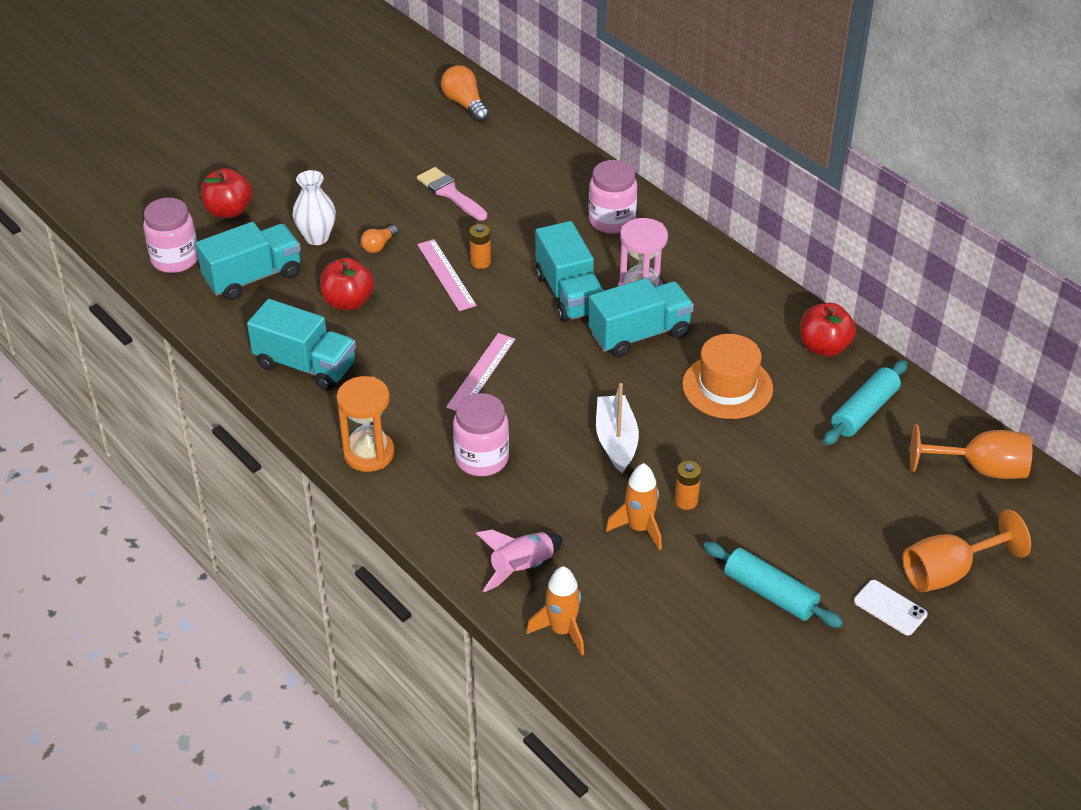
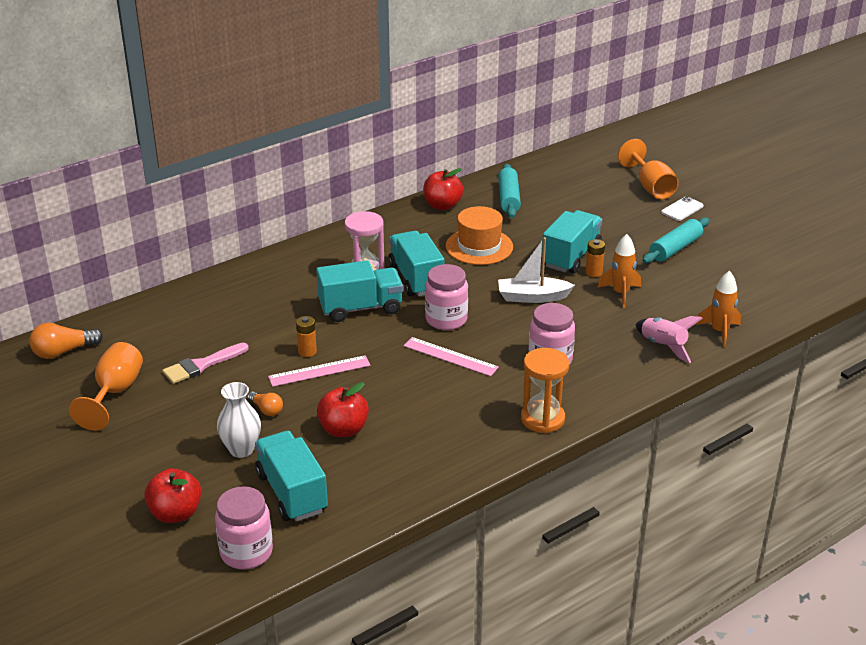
camera: 85 degrees left, 10 degrees down
turquoise truck [247,299,356,391] -> turquoise truck moved to [541,210,602,274]
pink jar [589,160,637,234] -> pink jar moved to [425,264,468,330]
turquoise rolling pin [823,360,908,445] -> turquoise rolling pin turned 45 degrees clockwise [498,164,521,218]
orange goblet [910,424,1032,479] -> orange goblet moved to [69,342,143,431]

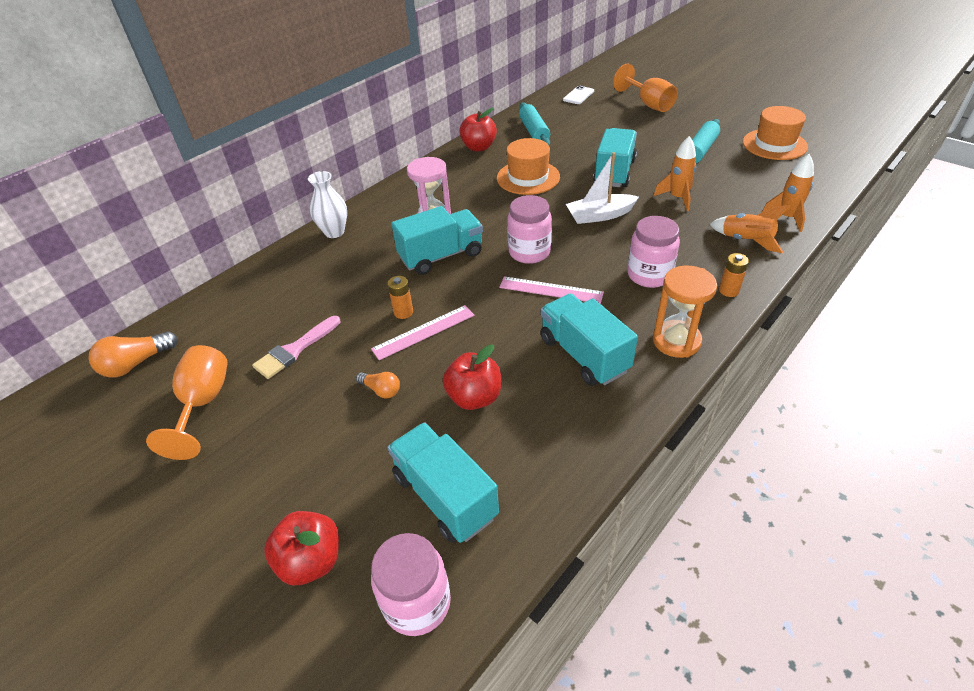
camera: 10 degrees left, 10 degrees up
white vase [217,382,261,458] -> white vase moved to [308,171,347,238]
turquoise truck [388,231,444,296] -> turquoise truck moved to [540,294,638,386]
orange battery [585,239,605,277] -> orange battery moved to [719,253,749,297]
pink rocket [635,316,703,363] -> orange rocket [709,205,791,253]
white phone [661,196,704,221] -> white phone moved to [563,86,594,104]
none -> orange hat [743,106,808,160]

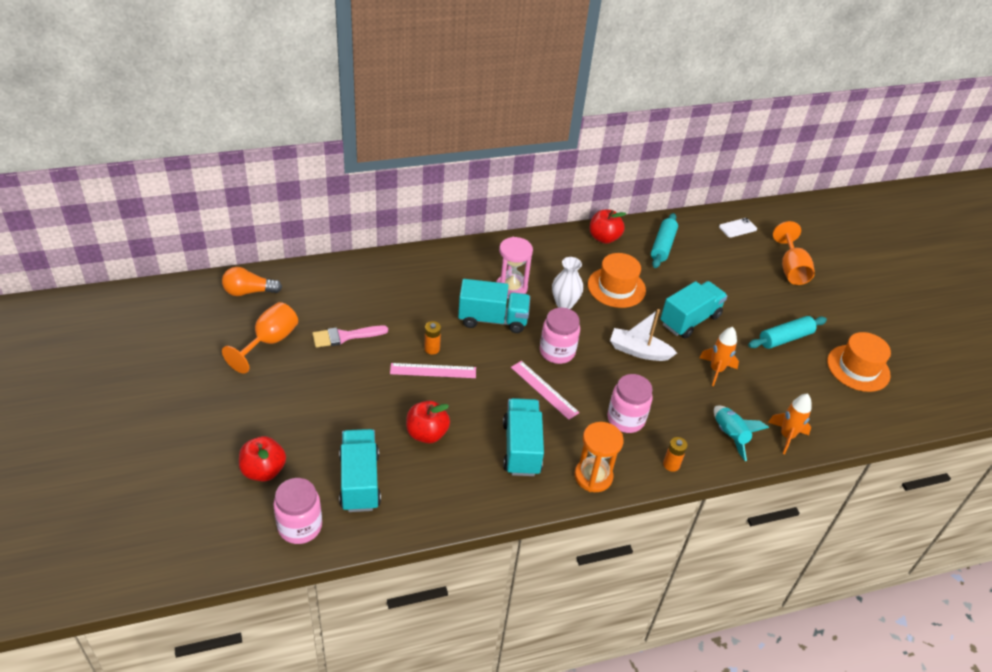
camera: 25 degrees right, 0 degrees up
white vase [308,171,347,238] -> white vase moved to [552,257,583,309]
orange light bulb [356,372,400,398] -> none
orange rocket [709,205,791,253] -> turquoise rocket [714,405,769,461]

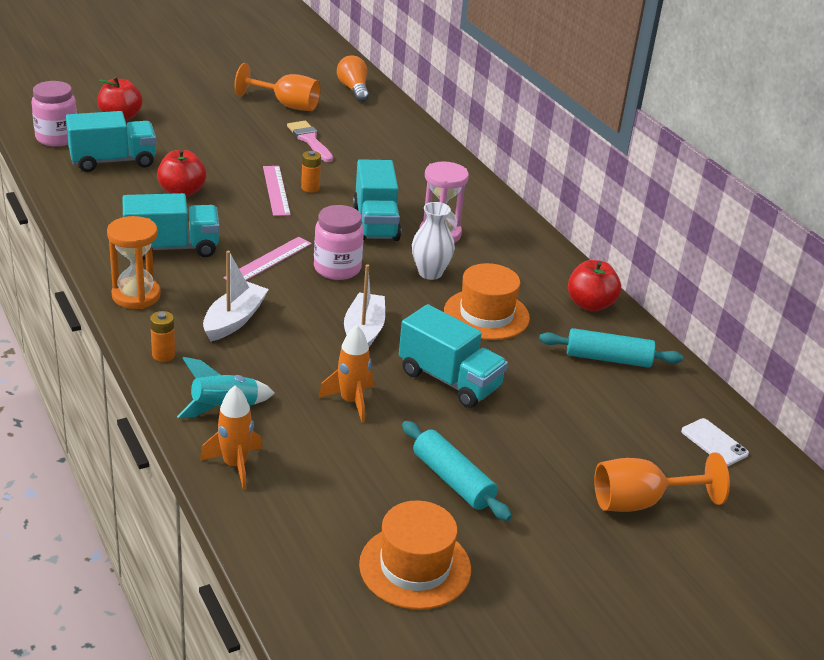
camera: 80 degrees right, 10 degrees down
pink jar [607,374,653,433] -> white boat [203,251,269,341]

